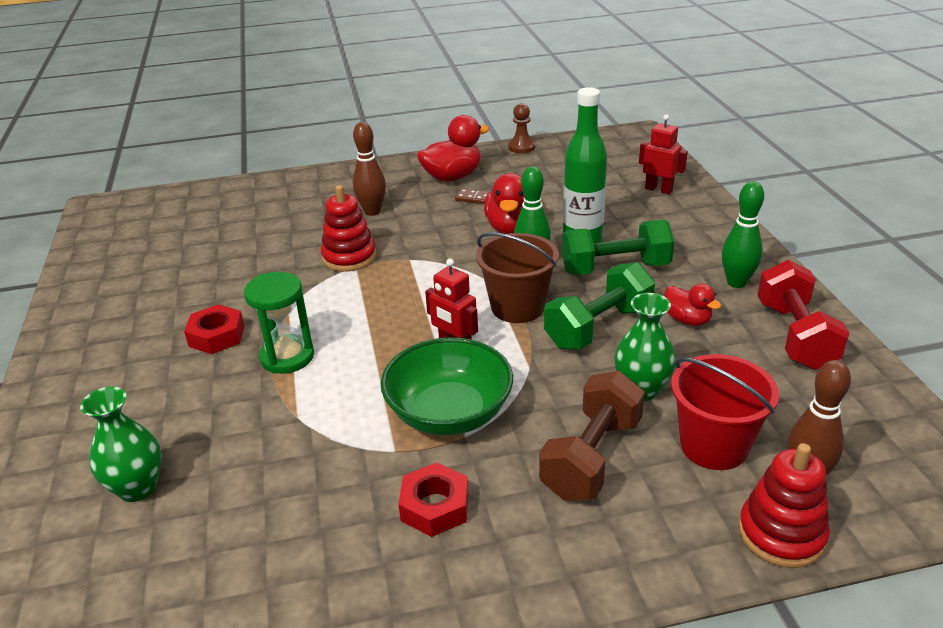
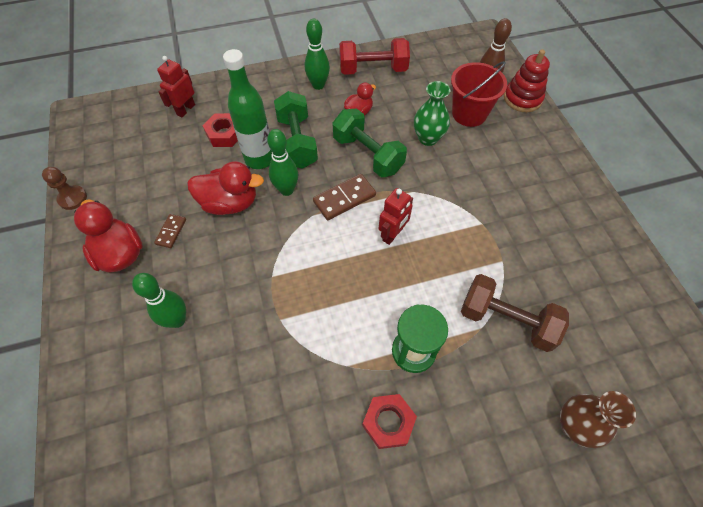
camera: 95 degrees left, 25 degrees up
green vase [80,387,162,502] -> brown vase [560,391,636,448]
red stacking toy [321,185,377,272] -> none
brown bowling pin [353,122,386,216] -> green bowling pin [132,273,186,328]
green bowl [381,337,513,436] -> none
red nut [398,462,469,537] -> red nut moved to [203,113,238,147]
brown bucket [476,233,559,323] -> brown domino [313,174,376,220]
brown dumbbell [539,371,645,500] -> brown dumbbell moved to [461,274,569,352]

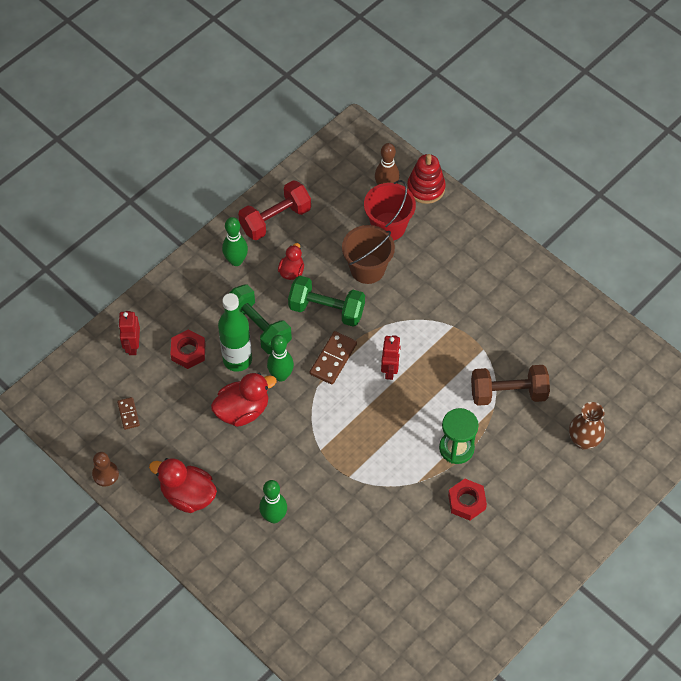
camera: 30 degrees left, 0 degrees up
brown domino [154,214,186,248] -> brown domino moved to [117,397,140,430]
green vase [414,81,451,146] -> brown bucket [342,225,395,284]

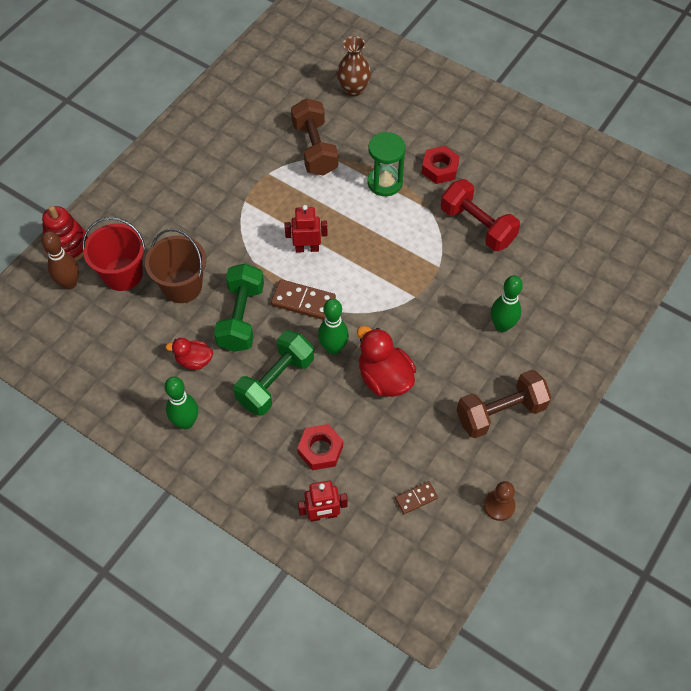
camera: 100 degrees left, 0 degrees up
red duck [149,458,217,513] -> brown dumbbell [457,370,552,438]
green bottle [218,293,252,372] -> none
red dumbbell [238,180,311,240] -> red dumbbell moved to [441,179,520,251]

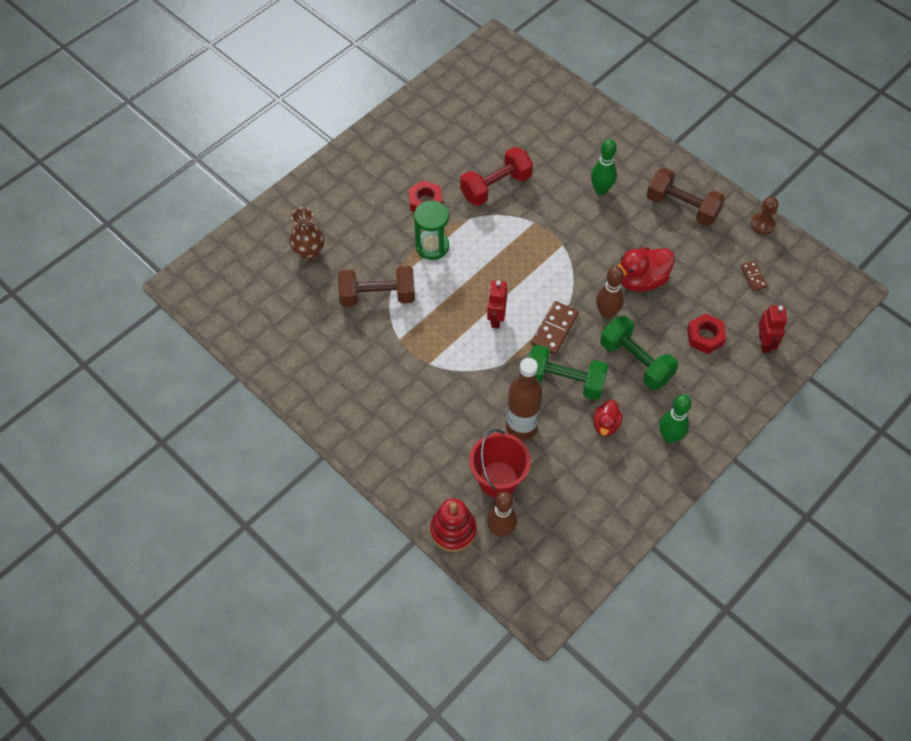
camera: 80 degrees left, 0 degrees up
brown bucket [145,229,206,303] -> brown bottle [506,358,543,441]
green bowling pin [318,299,349,355] -> brown bowling pin [596,266,624,319]
brown dumbbell [457,370,552,438] -> brown dumbbell turned 45 degrees counterclockwise [647,167,725,226]

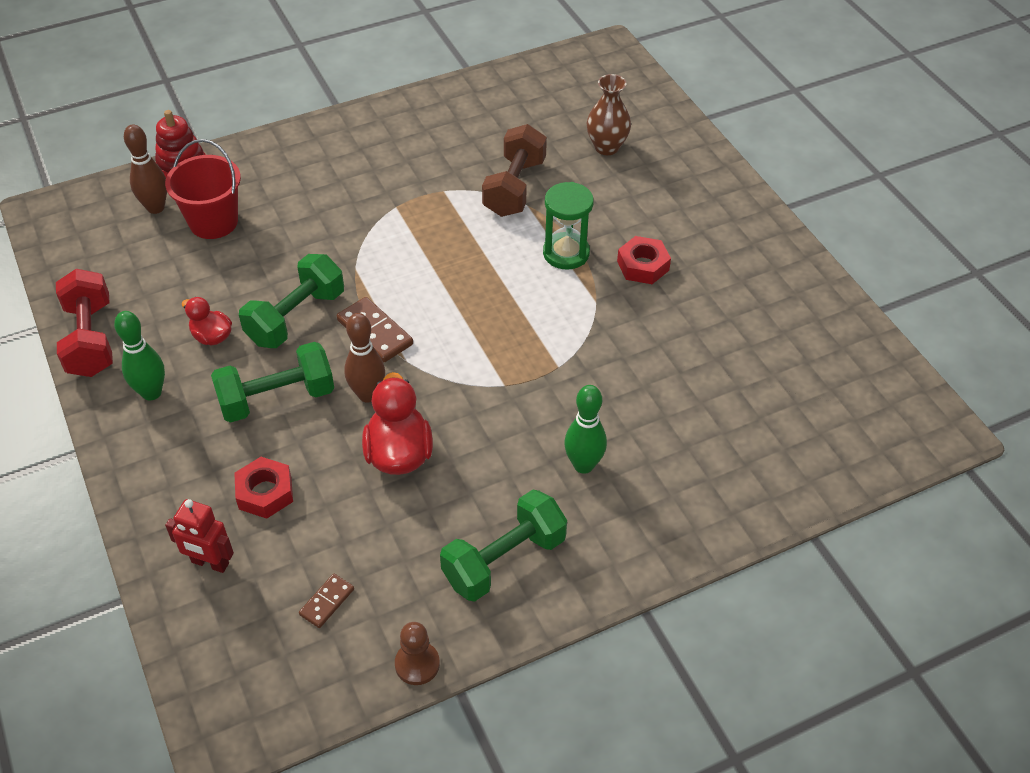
camera: 110 degrees right, 10 degrees down
red dumbbell [460,147,533,206] -> red dumbbell moved to [56,269,113,377]
red robot [487,280,507,328] -> none
brown bottle [506,358,543,441] -> none
brown dumbbell [647,167,725,226] -> green dumbbell [440,490,567,601]
brown domino [741,261,768,291] -> brown domino turned 60 degrees counterclockwise [299,574,354,628]

